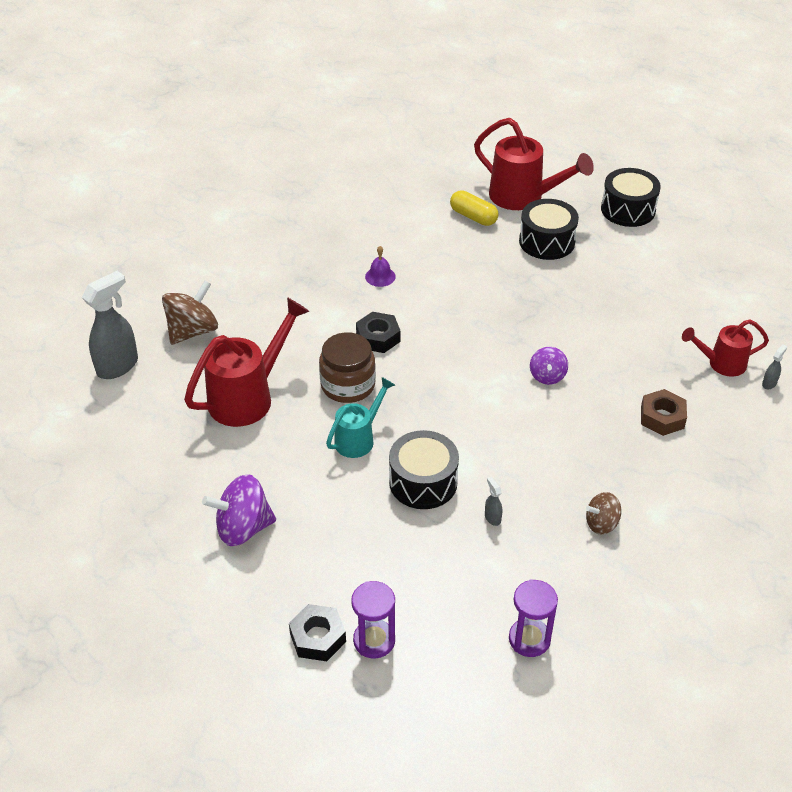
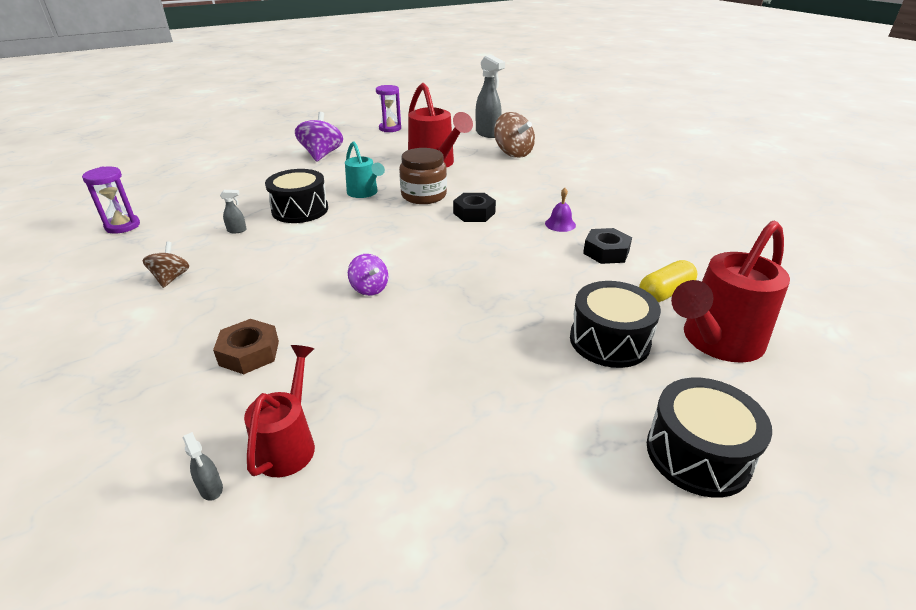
camera: 105 degrees right, 10 degrees down
black nut [289,604,346,661] -> black nut moved to [583,228,632,264]
purple hourglass [351,581,395,659] -> purple hourglass moved to [376,85,401,132]
purple spinning top [530,347,568,385] -> purple spinning top turned 150 degrees counterclockwise [348,254,388,296]

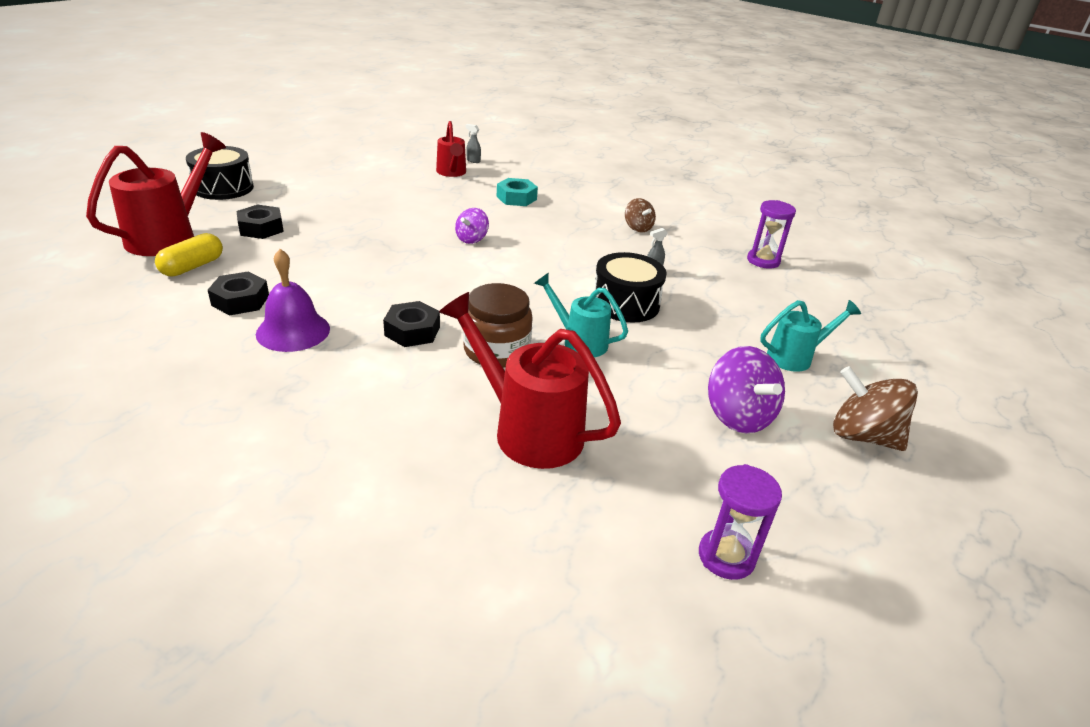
camera: 155 degrees right, 0 degrees up
brown nut [213,319,279,374] -> turquoise nut [496,178,538,206]
purple spinning top [348,254,388,296] -> purple spinning top turned 90 degrees counterclockwise [455,208,489,244]
grey spray bottle [476,55,505,138] -> none
brown spinning top [494,112,535,158] -> brown spinning top moved to [833,366,918,451]
purple bell [545,188,576,232] -> purple bell [256,249,330,352], size x1.75
black drum [570,281,661,368] -> black nut [237,205,284,239]
none -> turquoise watering can [760,300,861,372]

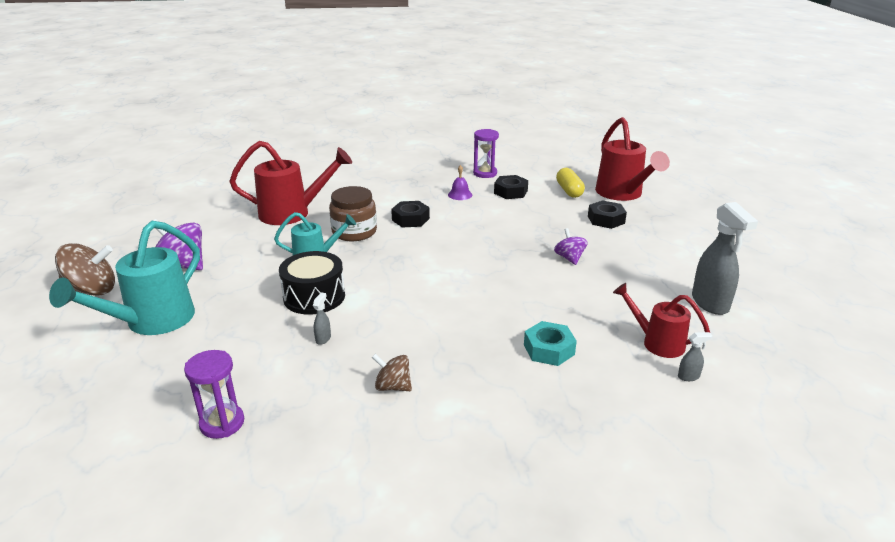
camera: 140 degrees right, 5 degrees down
black drum [186,146,254,200] -> none
purple bell [256,249,330,352] -> purple bell [448,165,472,200], size x0.57
purple spinning top [455,208,489,244] -> purple spinning top moved to [554,228,588,265]
purple hourglass [699,464,782,580] -> purple hourglass moved to [473,129,499,178]
turquoise watering can [760,300,861,372] -> turquoise watering can [49,221,200,335], size x1.67
none -> grey spray bottle [692,202,758,315]

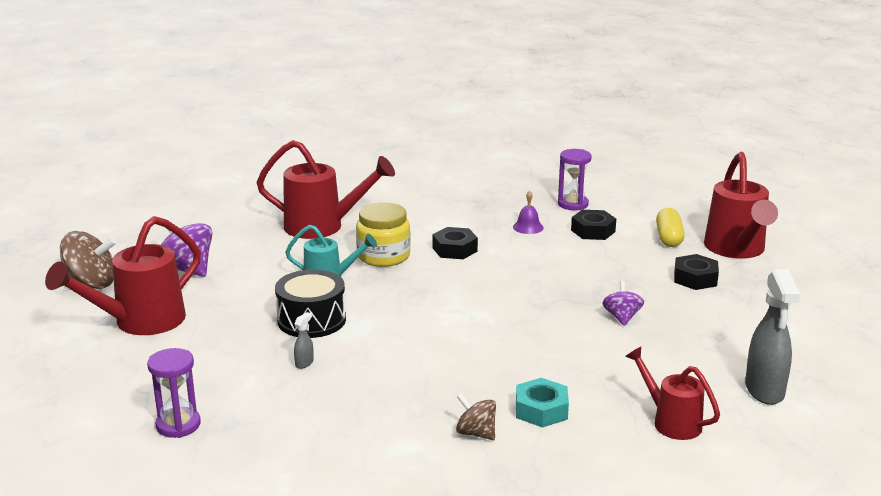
camera: 15 degrees right, 5 degrees down
turquoise watering can [49,221,200,335] -> red watering can [45,216,201,335]
brown jar [329,186,377,241] -> yellow jar [356,202,411,267]
brown spinning top [372,354,412,391] -> brown spinning top moved to [456,393,496,440]
grey spray bottle [678,332,713,381] -> none

